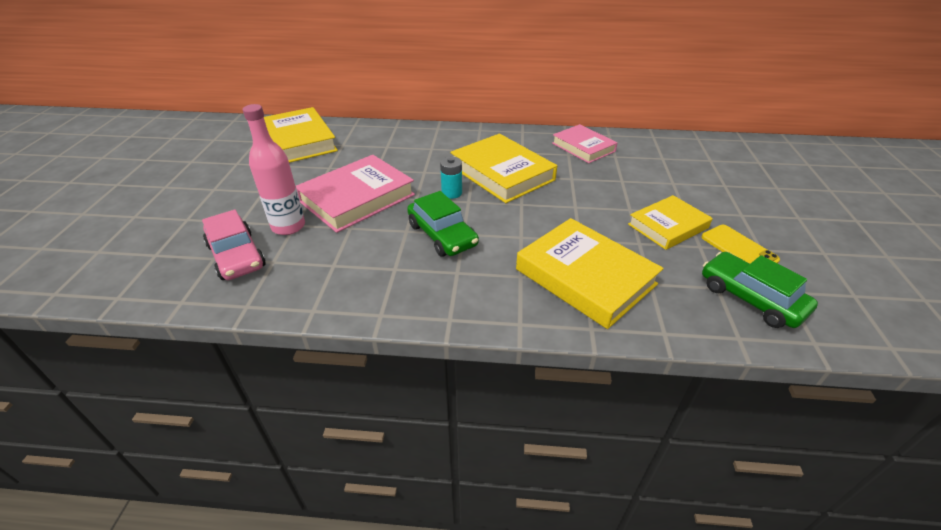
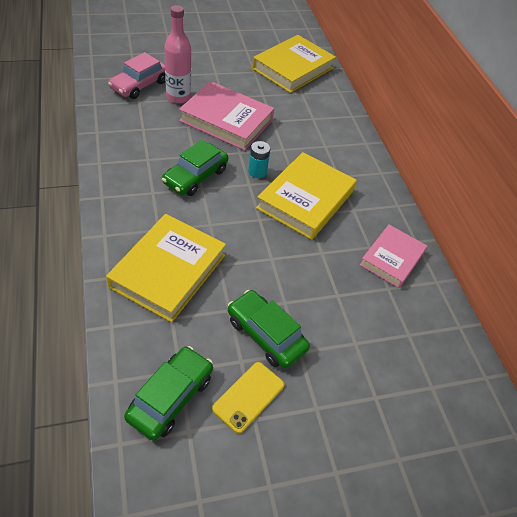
camera: 65 degrees right, 10 degrees up
yellow book [628,195,713,250] -> green car [228,290,310,369]

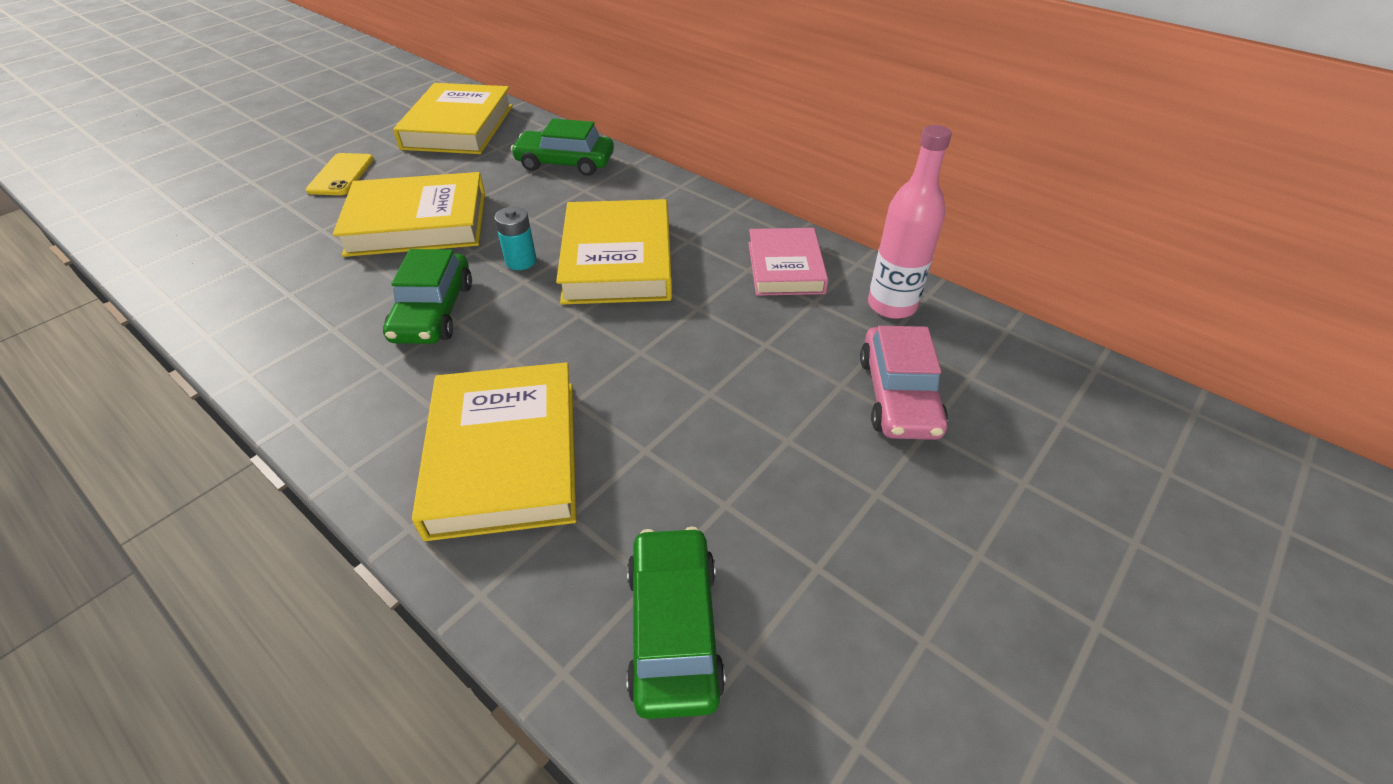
camera: 30 degrees left, 5 degrees down
pink car [108,52,165,99] -> pink car moved to [860,326,948,440]
pink bottle [164,5,191,104] -> pink bottle moved to [868,125,952,319]
pink book [179,81,274,151] -> yellow book [333,172,485,257]
yellow phone [212,362,284,433] -> yellow phone moved to [306,153,374,195]
green car [228,290,310,369] -> green car moved to [511,119,614,176]

